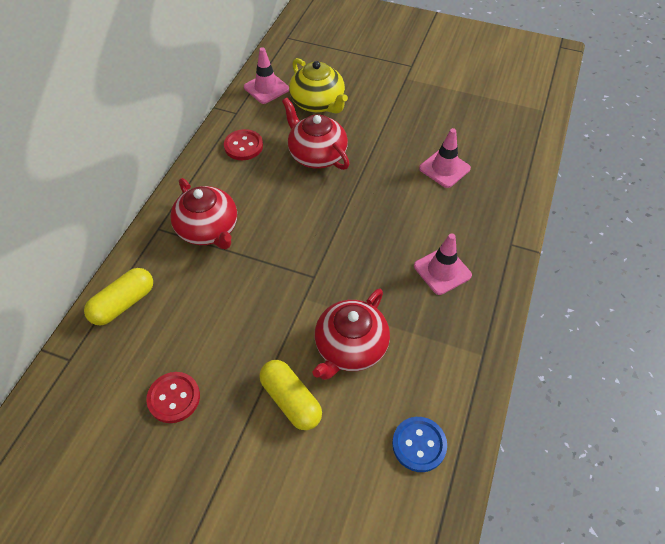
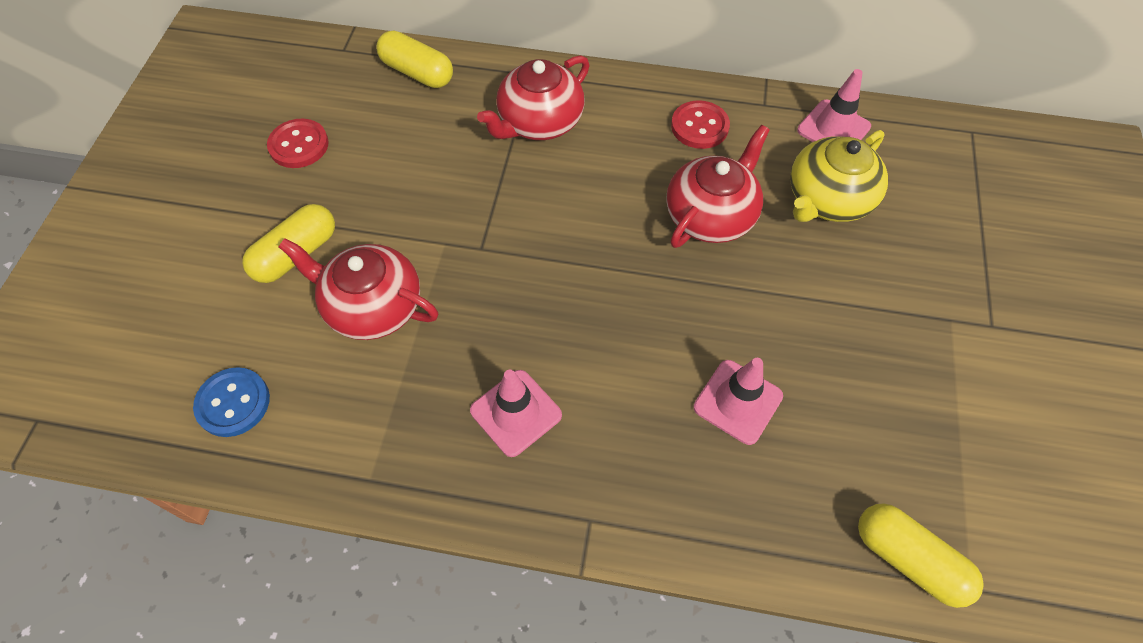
camera: 80 degrees right, 5 degrees up
none -> yellow capsule [858,503,984,608]

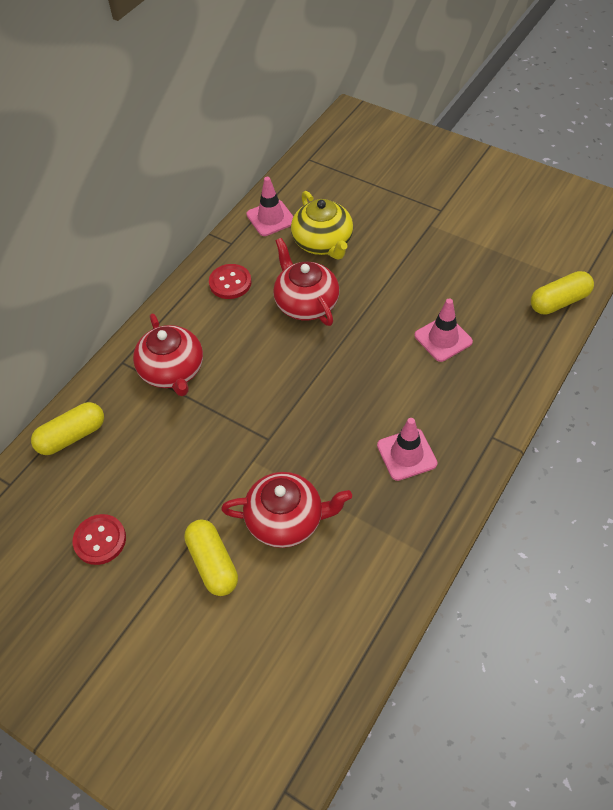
camera: 65 degrees left, 5 degrees down
blue button [193,367,270,437] -> none
red teapot [278,238,438,340] -> red teapot turned 135 degrees counterclockwise [221,472,352,548]

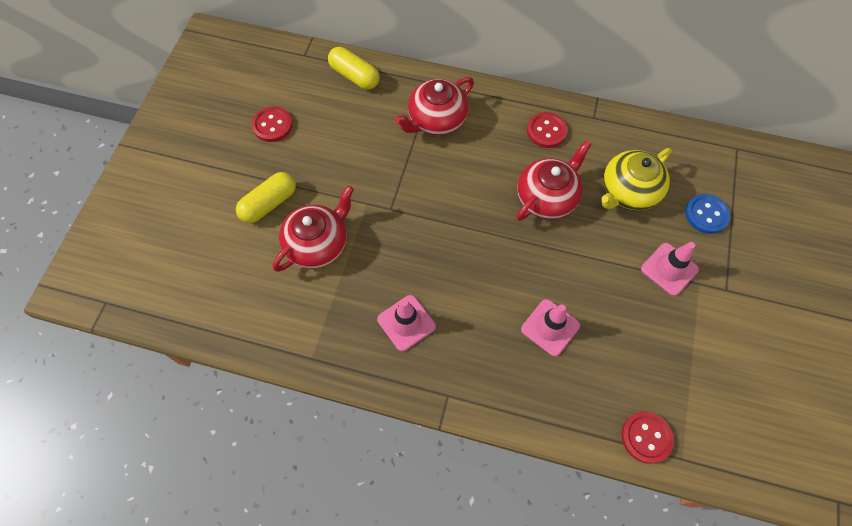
camera: 70 degrees right, 10 degrees up
red teapot [221,472,352,548] -> red teapot turned 120 degrees counterclockwise [273,186,354,272]
pink traffic cone [246,177,294,236] -> pink traffic cone moved to [641,242,699,296]
yellow capsule [531,271,594,315] -> red button [622,412,674,464]
none -> blue button [685,194,731,234]

